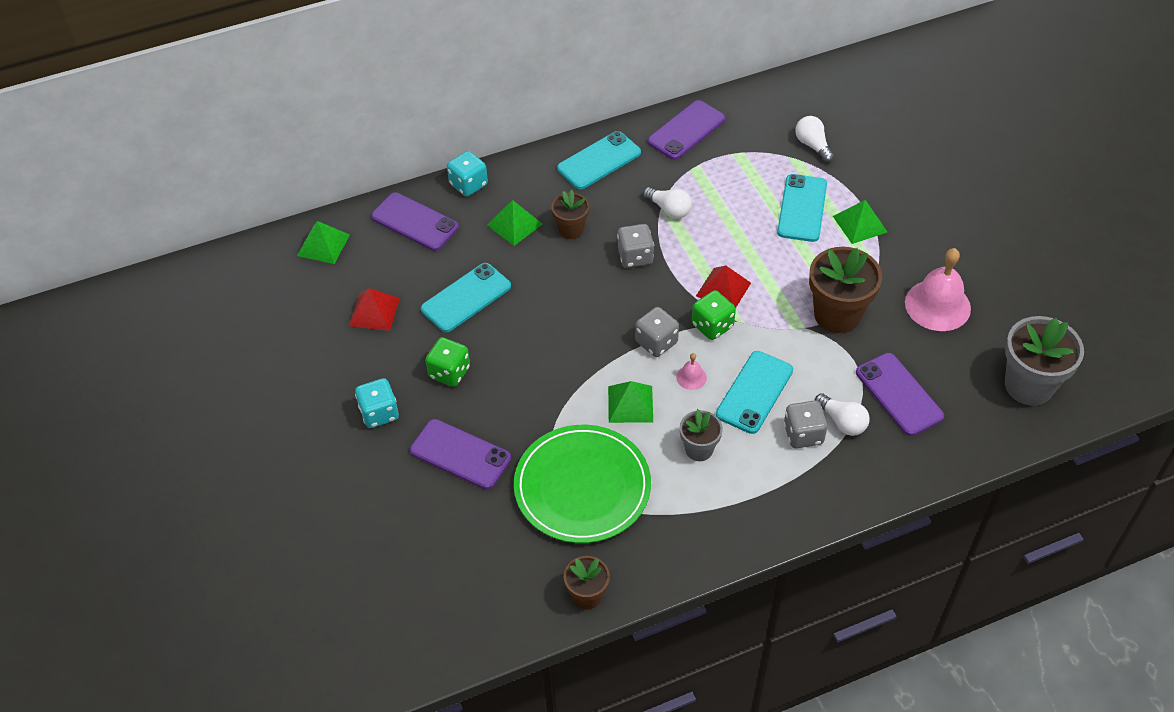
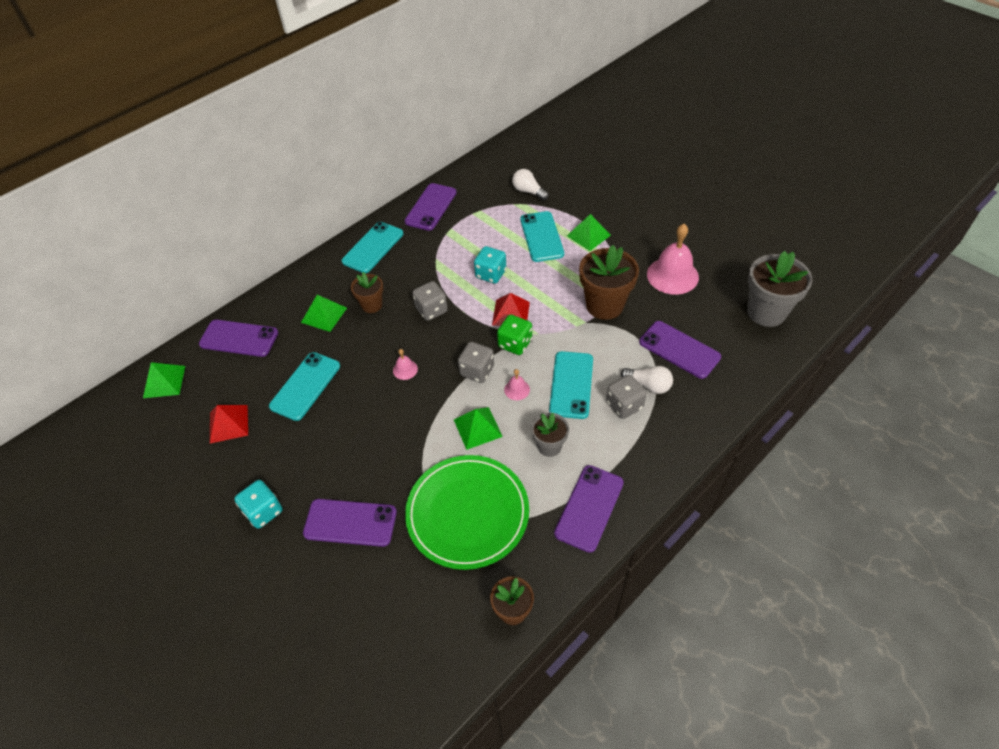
camera: 20 degrees left, 0 degrees up
green dice [425,337,470,387] -> none
turquoise dice [447,151,488,197] -> turquoise dice moved to [474,246,506,284]
white light bulb [643,187,692,219] -> none
none -> pink bell [393,349,418,380]
none -> purple phone [554,465,624,553]

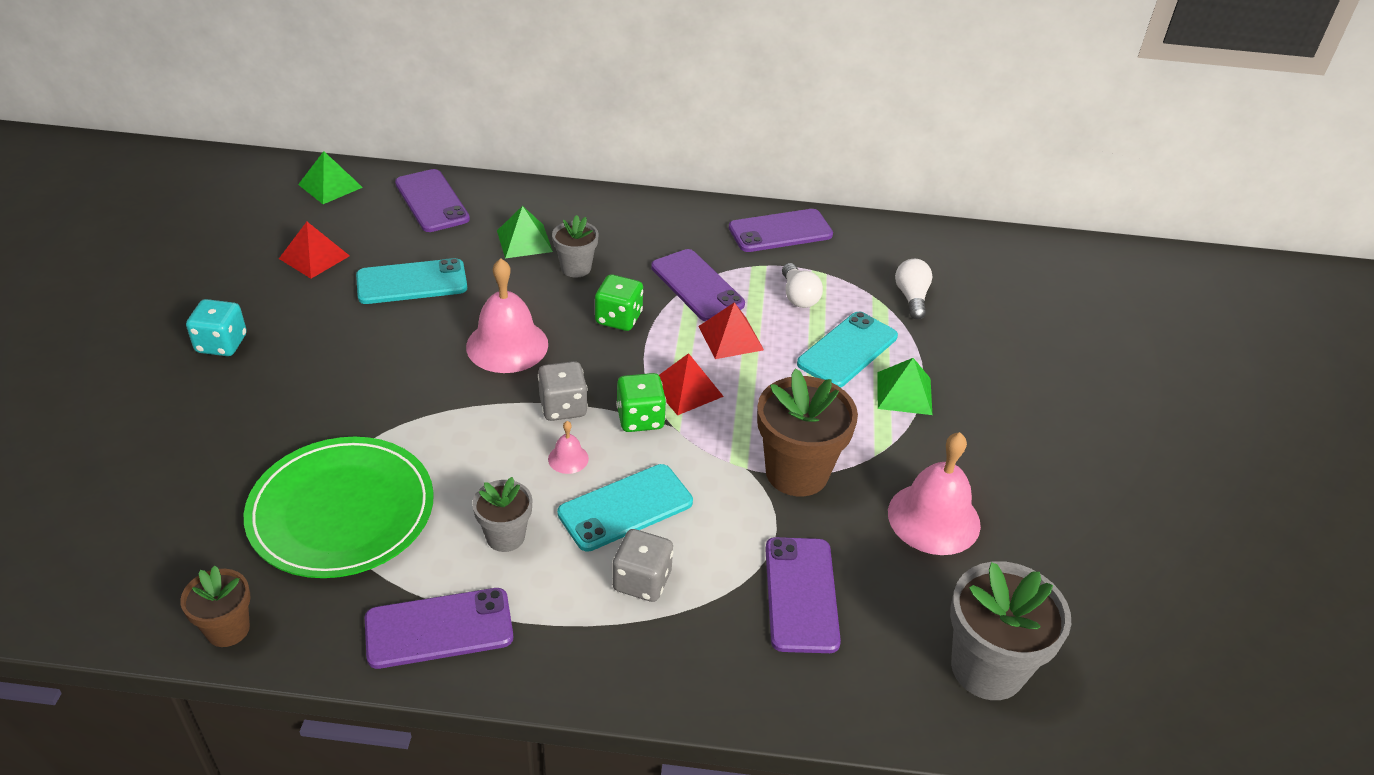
camera: 45 degrees right, 10 degrees down
purple phone [303,499,397,547] -> purple phone moved to [651,249,745,321]
turquoise phone [342,222,403,273] -> none
brown flower pot [351,272,383,313] -> grey flower pot [552,215,599,277]
pink bell [393,349,418,380] -> pink bell [466,258,548,373], size x2.22
grey dice [412,281,448,321] -> green dice [595,274,643,331]
green pyramid [454,407,503,450] -> none
turquoise dice [474,246,506,284] -> red pyramid [698,302,764,359]
white light bulb [621,366,673,394] -> white light bulb moved to [782,263,823,308]

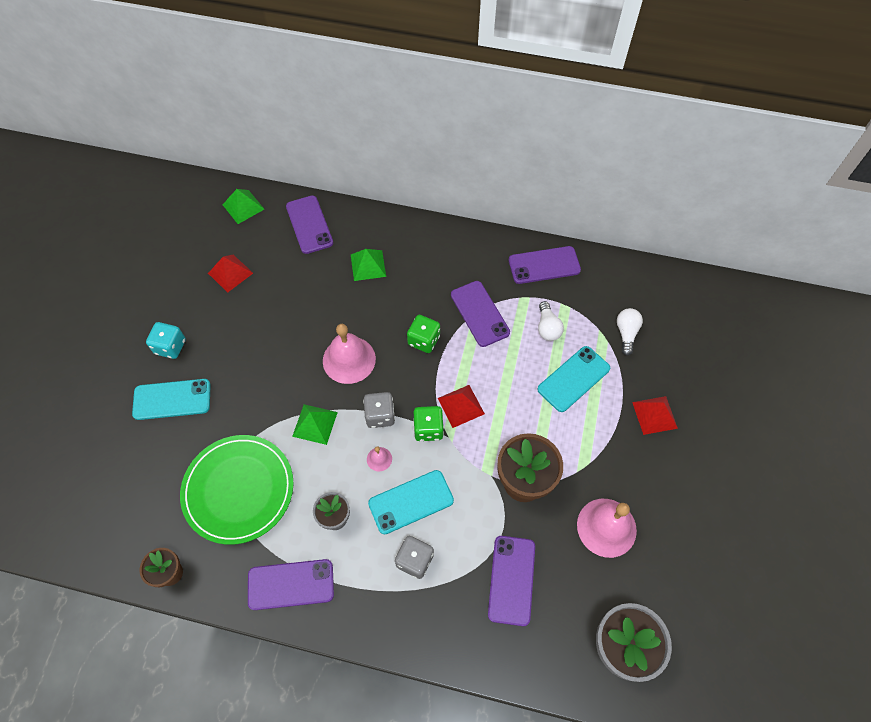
camera: 10 degrees right, 20 degrees up
turquoise phone [356,258,467,304] -> turquoise phone moved to [132,379,211,420]
grey flower pot [552,215,599,277] -> none
red pyramid [698,302,764,359] -> red pyramid moved to [632,396,678,435]
green pyramid [877,358,932,415] -> green pyramid moved to [292,404,338,445]

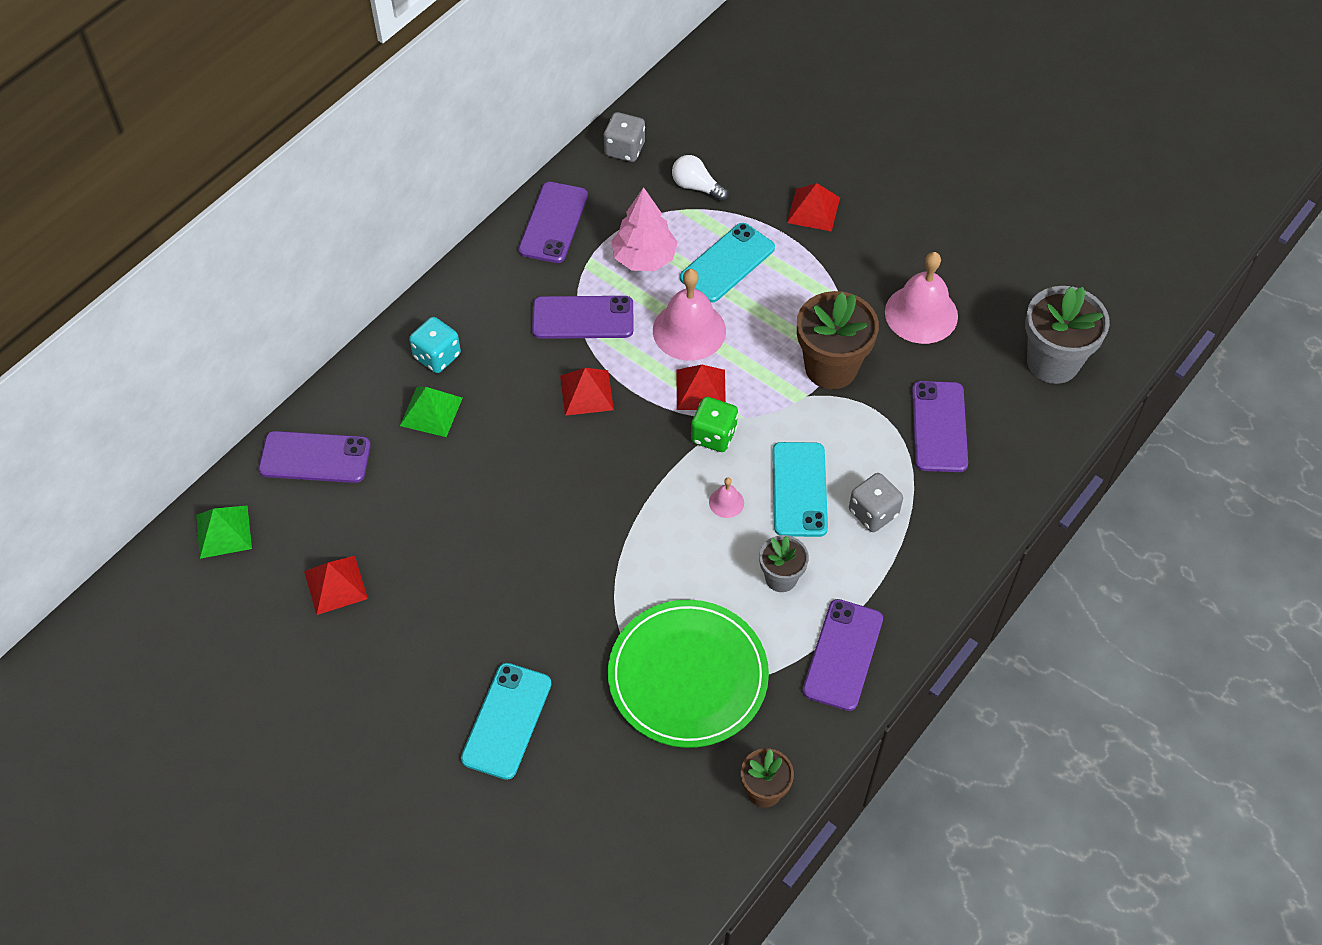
camera: 65 degrees left, 5 degrees down
turquoise dice [146,322,186,359] -> turquoise dice moved to [409,317,461,373]
green pyramid [292,404,338,445] -> none
pink bell [323,324,376,384] -> pink bell moved to [653,269,726,361]
grey dice [363,392,395,428] -> grey dice moved to [604,112,645,162]
green dice [407,315,440,353] -> red pyramid [560,368,614,416]
purple phone [488,536,535,626] -> purple phone turned 60 degrees clockwise [912,381,968,472]
turquoise phone [537,346,610,412] -> turquoise phone turned 60 degrees clockwise [680,223,775,303]
white light bulb [538,301,564,341] -> pink tree [611,187,678,271]

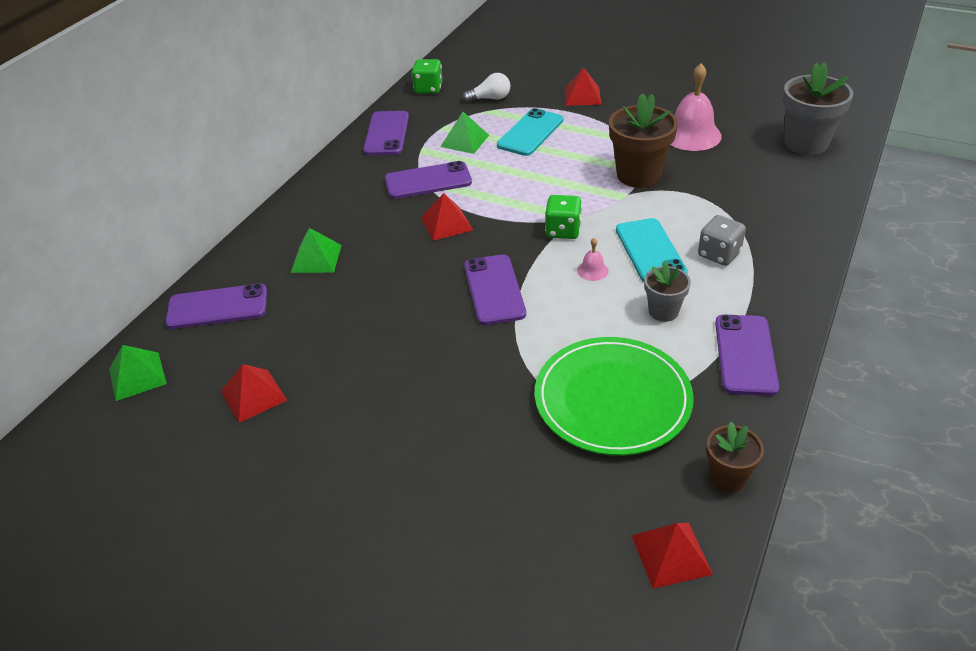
camera: 10 degrees left, 15 degrees down
turquoise dice [409,317,461,373] -> none
turquoise phone [461,663,552,780] -> none
grey dice [604,112,645,162] -> green dice [412,59,443,94]
pink tree [611,187,678,271] -> green pyramid [441,112,489,154]
pink bell [653,269,726,361] -> none
white light bulb [672,155,729,202] -> white light bulb turned 150 degrees clockwise [462,73,511,102]
red pyramid [677,365,726,410] -> red pyramid moved to [632,523,713,589]
purple phone [912,381,968,472] -> purple phone moved to [464,254,526,325]

